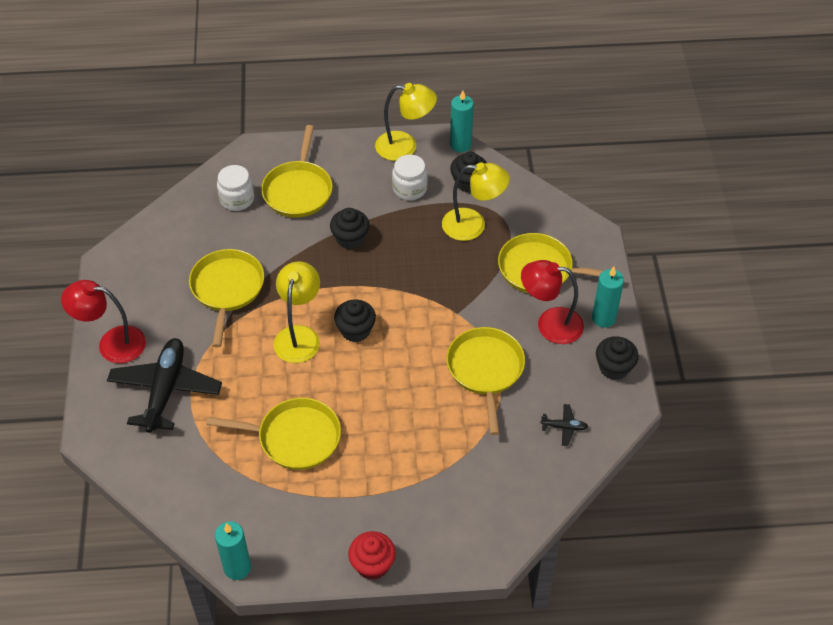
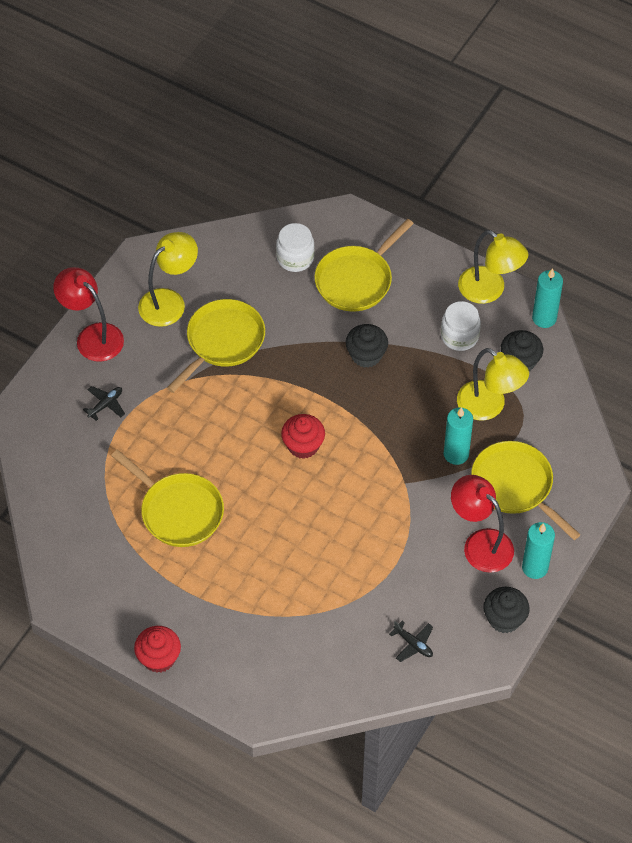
camera: 35 degrees right, 5 degrees up
black plane [107,338,222,433] -> black plane [83,386,125,421], size x0.42
turquoise candle [215,521,251,580] -> turquoise candle moved to [444,407,473,465]
yellow lamp [273,261,320,363] -> yellow lamp moved to [138,232,198,327]
black cupcake [334,300,376,342] -> red cupcake [281,414,325,459]
yellow pan [447,327,525,435] -> none

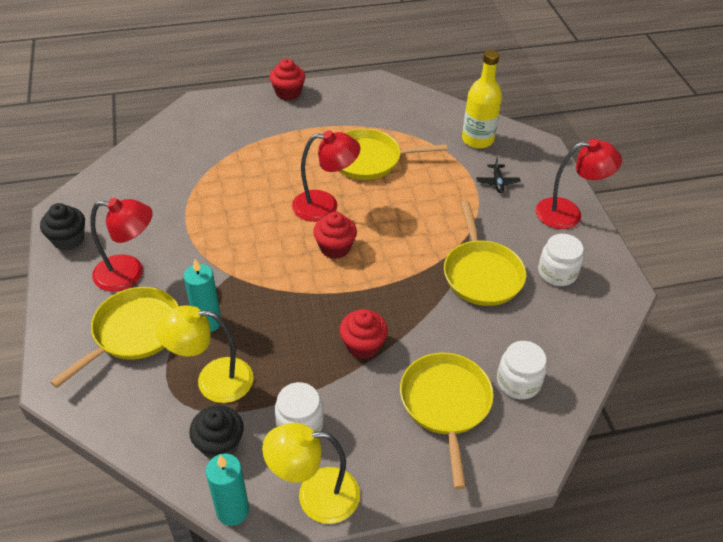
camera: 135 degrees right, 10 degrees down
yellow lamp [138,232,198,327] -> white jar [538,234,584,286]
black cupcake [346,324,388,368] -> red cupcake [339,309,388,359]
black plane [389,620,433,662] -> none
yellow pan [471,441,581,540] -> yellow pan turned 60 degrees counterclockwise [50,287,179,388]
turquoise candle [522,522,555,579] -> none
none -> red lamp [292,130,361,222]
none -> yellow bottle [462,50,502,149]

